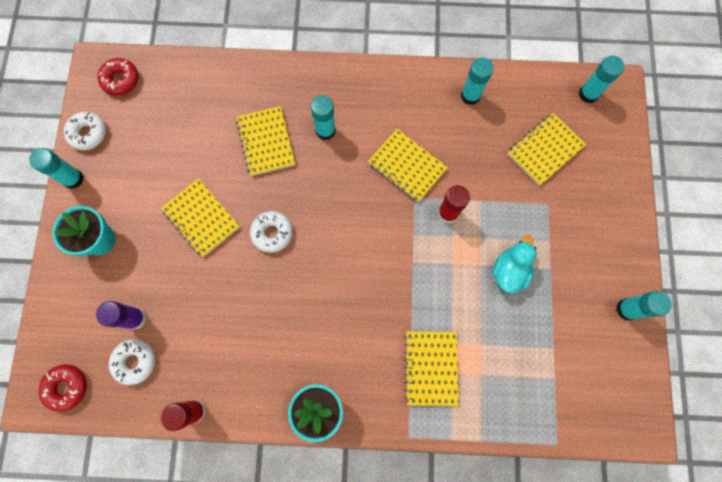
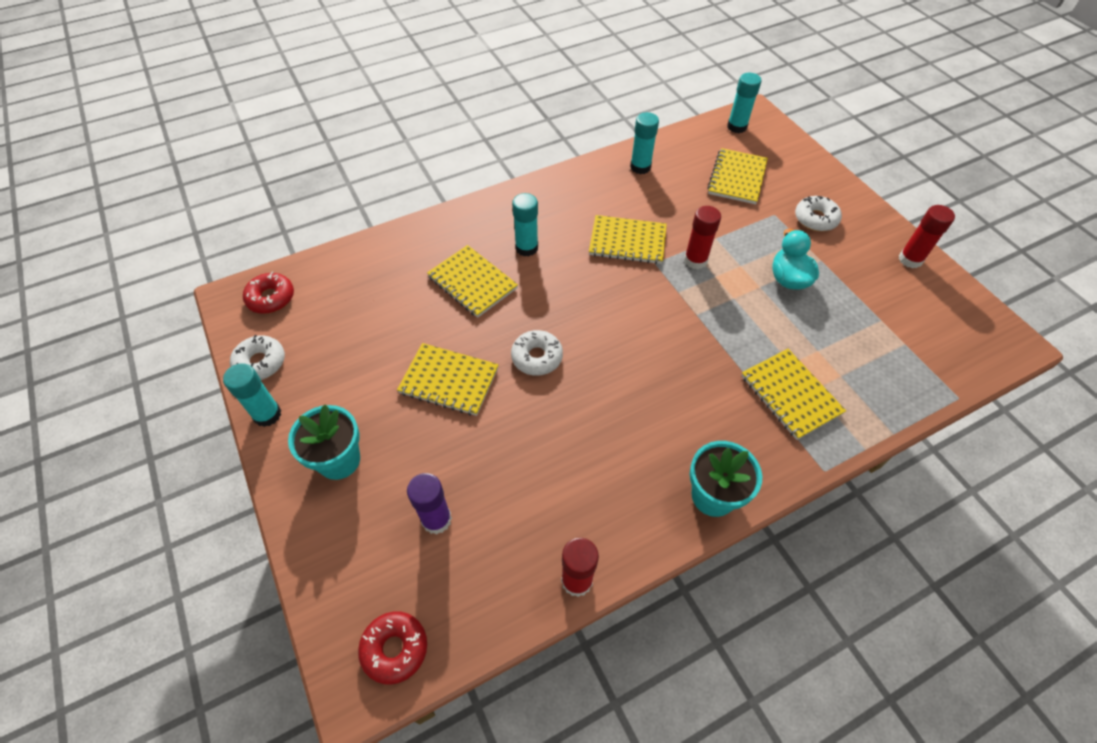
camera: 30 degrees left, 20 degrees down
white donut [109,339,155,385] -> white donut moved to [795,196,842,231]
turquoise glue stick [616,291,672,320] -> red glue stick [899,205,955,268]

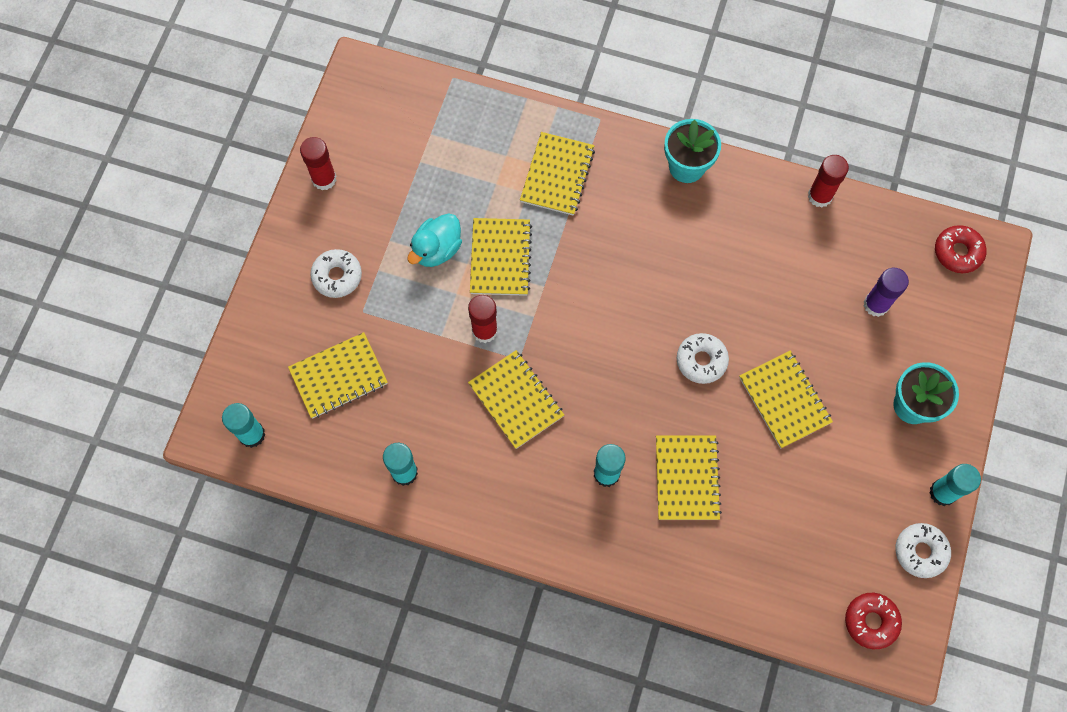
camera: 135 degrees left, 15 degrees up
none -> yellow notebook [470,218,532,296]

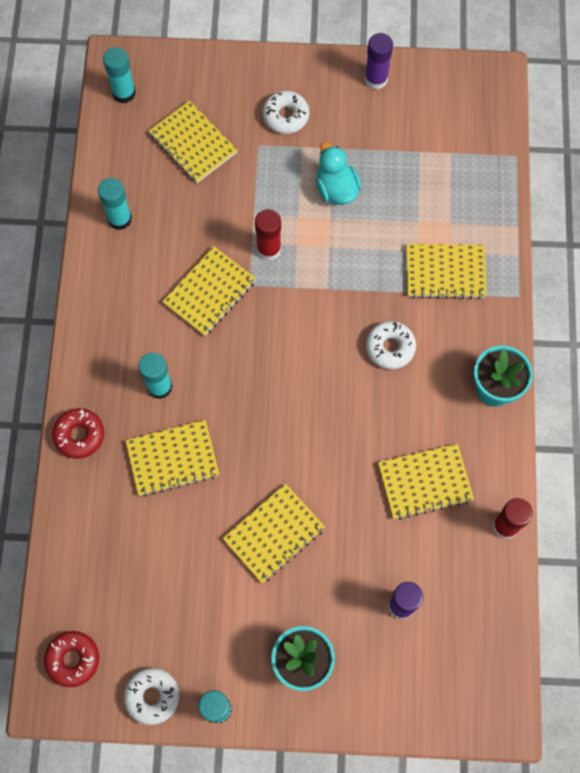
camera: 75 degrees right, 0 degrees up
red glue stick [300,137,337,190] -> purple glue stick [365,33,393,89]
turquoise duck [408,213,462,267] -> turquoise duck turned 45 degrees clockwise [316,142,361,205]
yellow notebook [470,218,532,296] -> yellow notebook moved to [378,444,474,520]
white donut [677,333,729,384] -> white donut moved to [366,321,416,369]
red donut [935,225,987,273] -> red donut moved to [52,408,104,459]

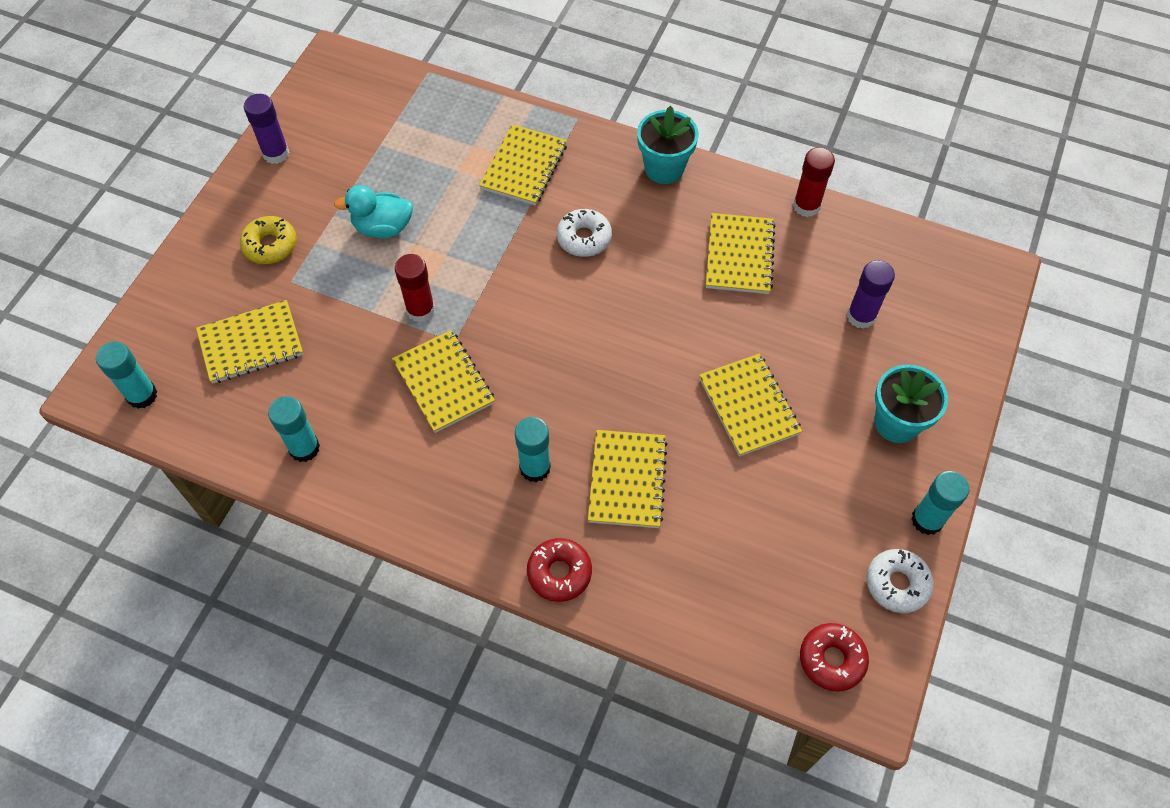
camera: 70 degrees left, 10 degrees down
white donut [263,91,309,134] -> yellow donut [240,216,297,264]

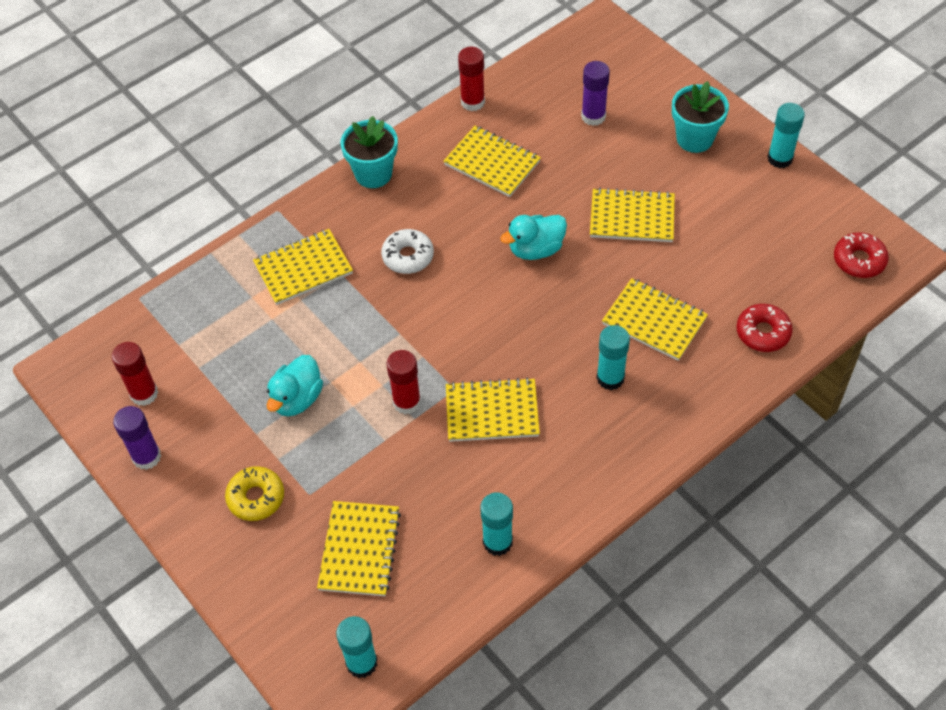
camera: 60 degrees left, 5 degrees down
yellow notebook [479,124,567,206] -> yellow notebook turned 75 degrees counterclockwise [253,229,353,305]
red donut [527,538,592,602] -> red donut moved to [736,304,793,352]
white donut [866,549,934,613] -> none
none -> red glue stick [112,342,158,406]
none -> turquoise duck [500,215,567,260]

